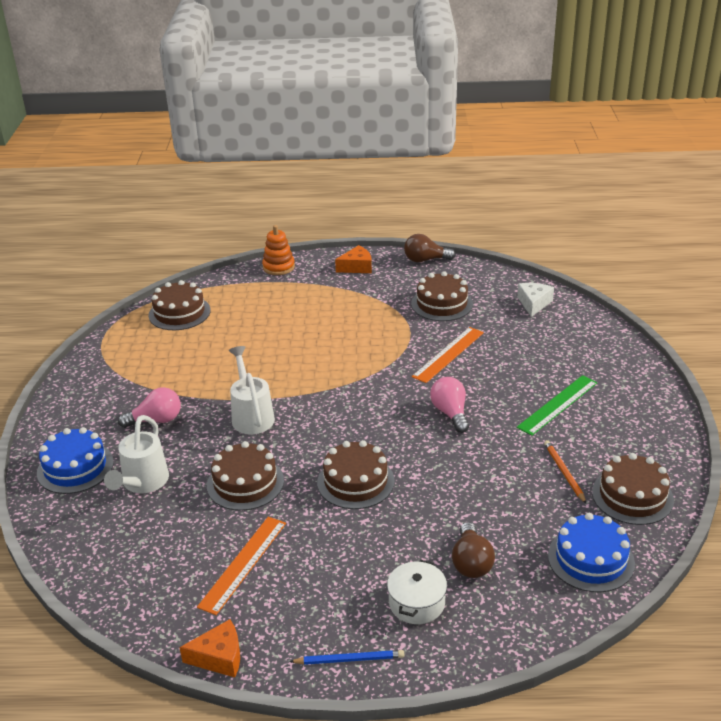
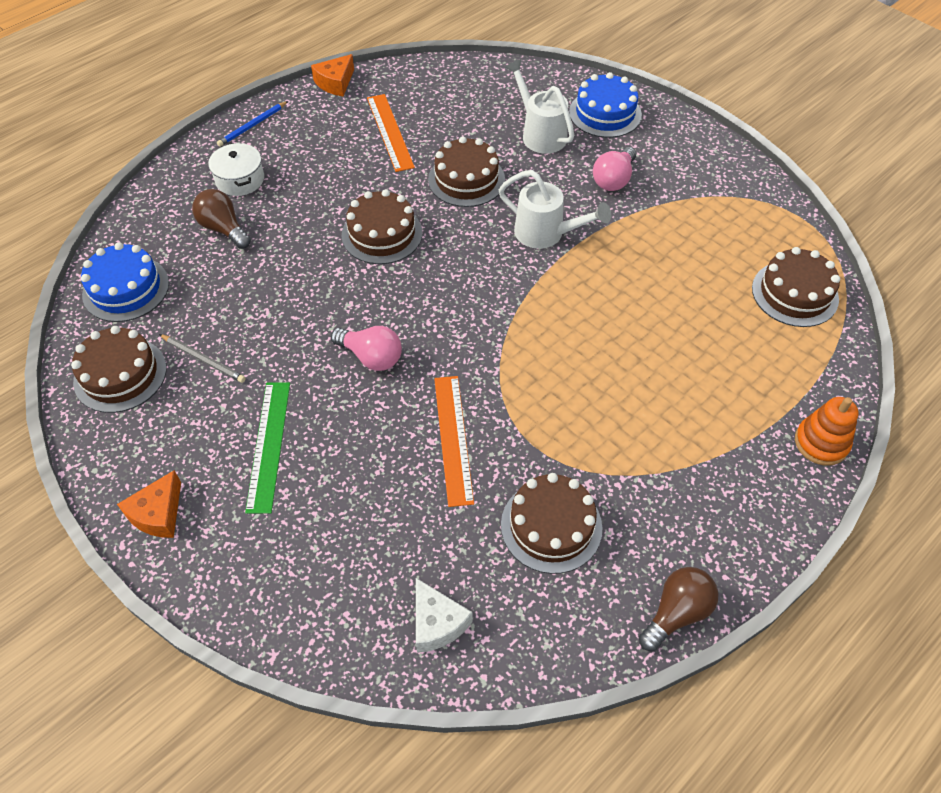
camera: 135 degrees right, 20 degrees up
orange cheese [335,245,372,273] -> orange cheese moved to [117,470,181,538]
orange pencil [544,440,586,503] -> grey pencil [159,334,246,383]

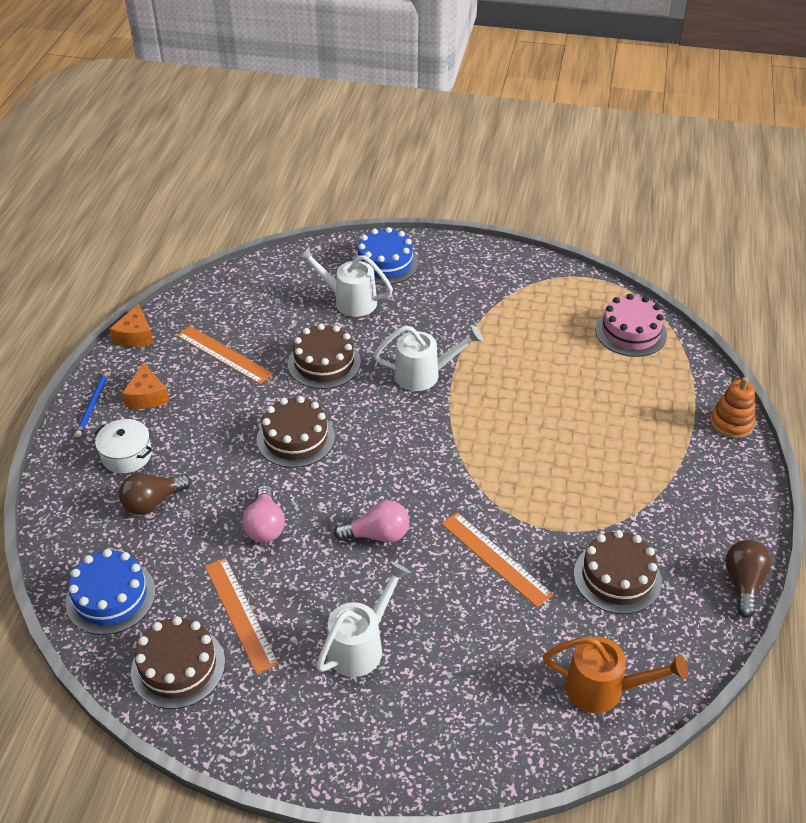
camera: 35 degrees left, 10 degrees down
orange cheese [117,470,181,538] -> orange cheese moved to [122,363,170,409]
grey pencil [159,334,246,383] -> orange ruler [205,558,279,674]
brown light bulb [192,189,251,249] -> brown light bulb turned 45 degrees counterclockwise [119,473,191,515]
green ruler [245,382,290,514] -> white watering can [316,561,411,677]
white cheese [416,578,472,653] -> orange watering can [543,636,688,713]
pink light bulb [593,147,636,191] -> pink light bulb moved to [243,485,285,543]
brown cake [752,247,840,327] -> pink cake [595,294,667,357]

